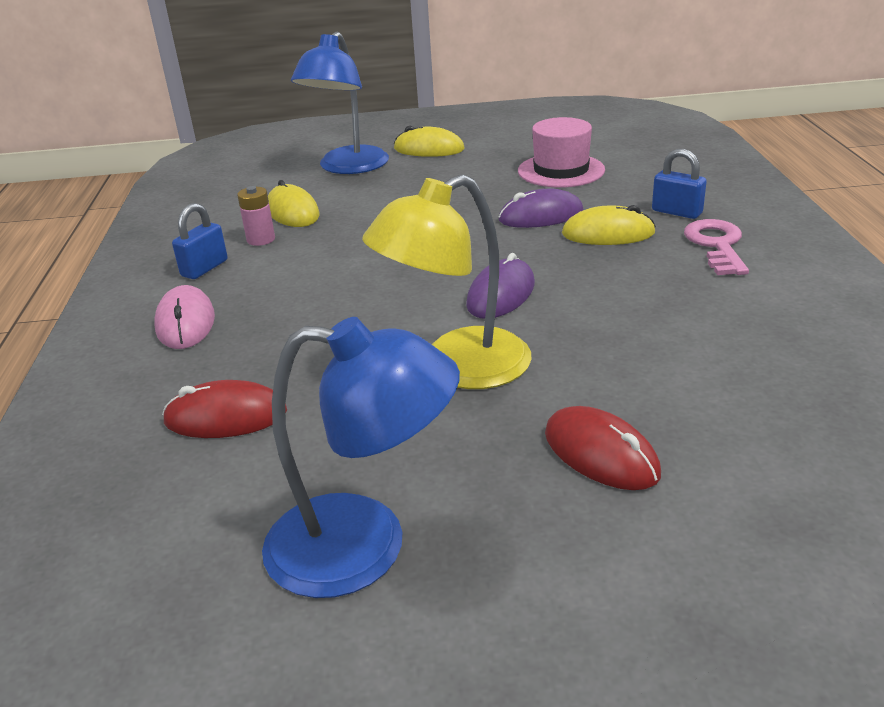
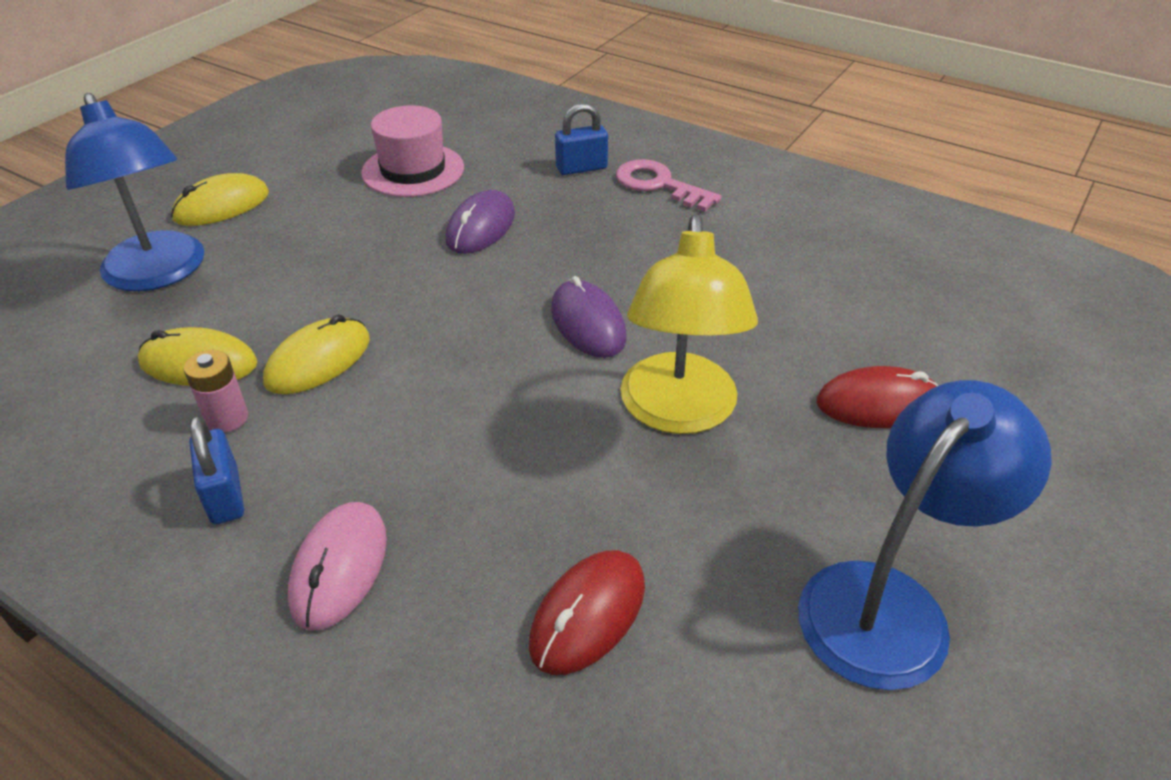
camera: 55 degrees left, 10 degrees up
pink mouse [154,285,215,349] -> pink mouse turned 75 degrees clockwise [288,502,387,631]
yellow mouse [562,205,656,245] -> yellow mouse moved to [263,314,370,394]

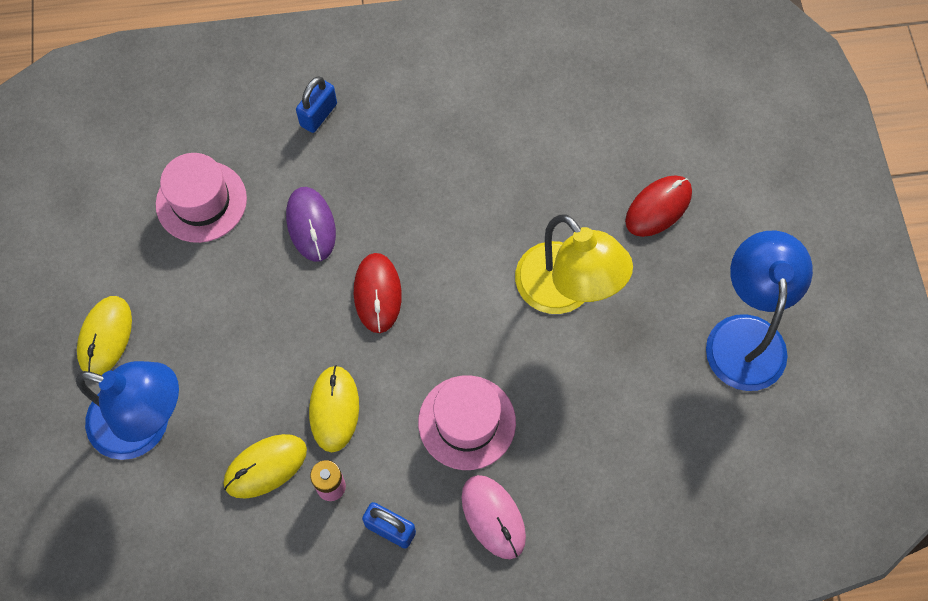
camera: 40 degrees left, 25 degrees up
red mouse [529,550,645,675] -> red mouse moved to [354,253,402,333]
purple mouse [551,276,627,358] -> none
pink key [616,159,722,212] -> none
none -> pink hat [418,375,516,470]

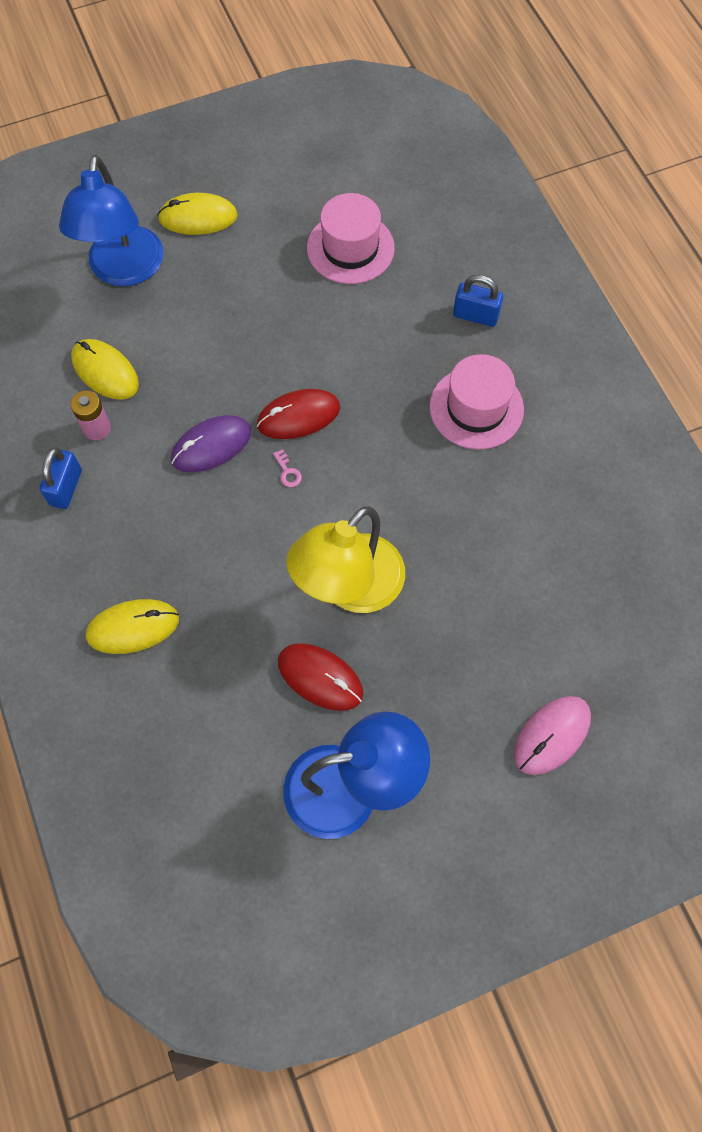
camera: 75 degrees right, 0 degrees up
purple mouse [286,187,336,262] -> purple mouse moved to [171,415,252,473]
yellow mouse [309,365,359,452] -> yellow mouse moved to [86,599,179,654]
pink hat [418,375,516,470] -> pink hat moved to [429,354,524,450]
pink mouse [462,475,526,559] -> pink mouse moved to [514,696,591,775]
red mouse [625,175,692,237] -> red mouse moved to [278,643,363,711]
none -> pink key [273,449,302,487]

